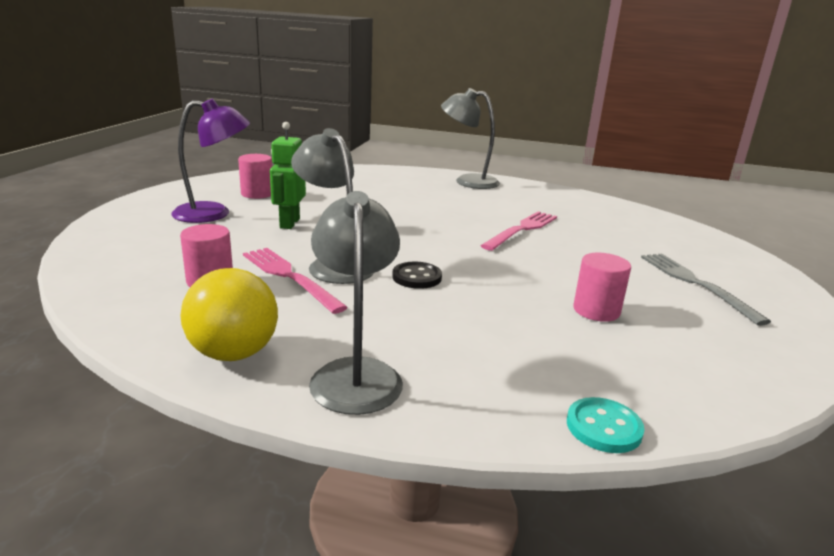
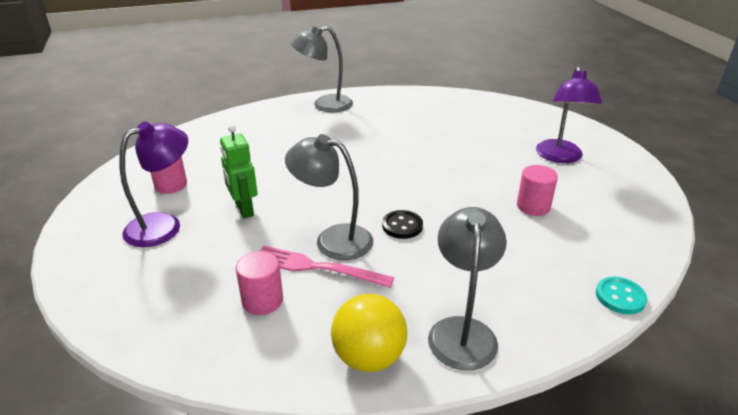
camera: 30 degrees left, 10 degrees up
grey lamp [309,191,403,415] -> grey lamp turned 45 degrees clockwise [428,207,507,370]
pink fork [481,211,557,251] -> none
grey fork [641,254,771,326] -> purple lamp [536,66,602,163]

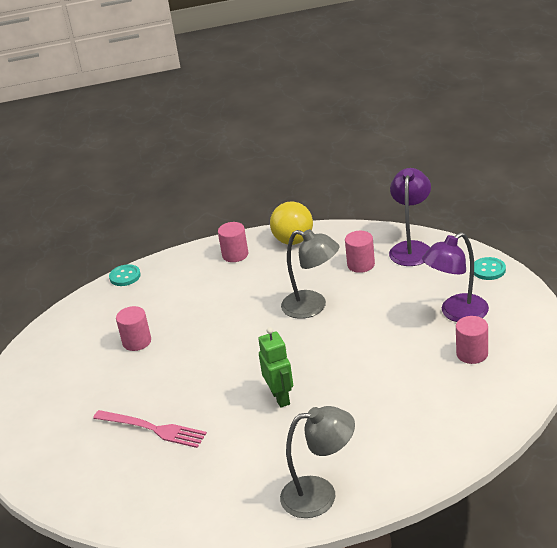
camera: 170 degrees left, 0 degrees up
green robot [220,125,258,219] -> green robot moved to [258,327,293,408]
pink fork [260,245,394,288] -> pink fork moved to [93,410,207,448]
black button [382,210,423,239] -> none
grey lamp [428,207,507,370] -> pink cylinder [218,222,248,262]
purple lamp [536,66,602,163] -> purple lamp moved to [389,168,431,266]
none -> turquoise button [474,257,506,280]

